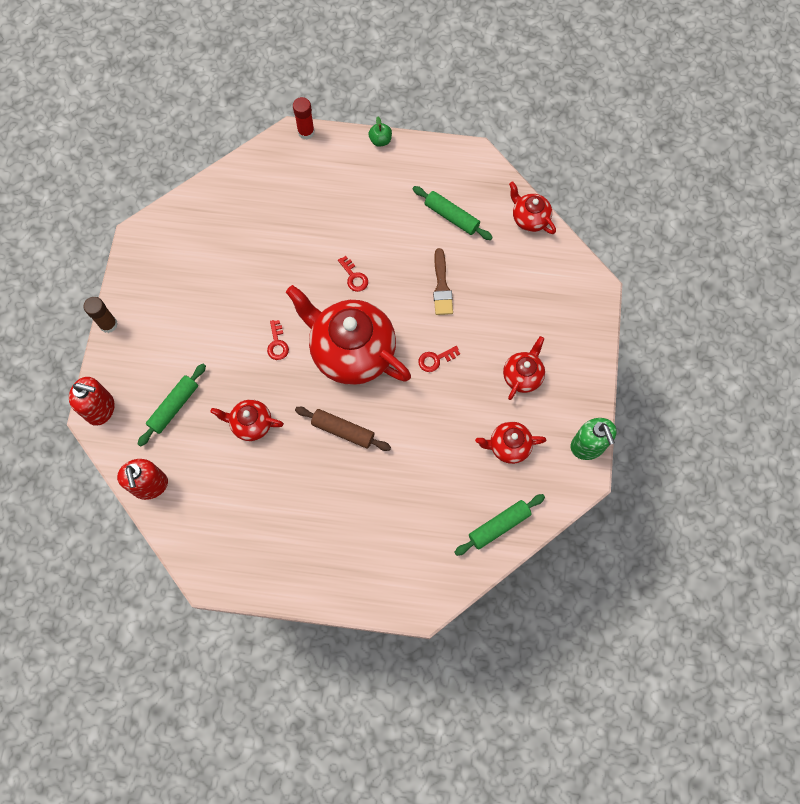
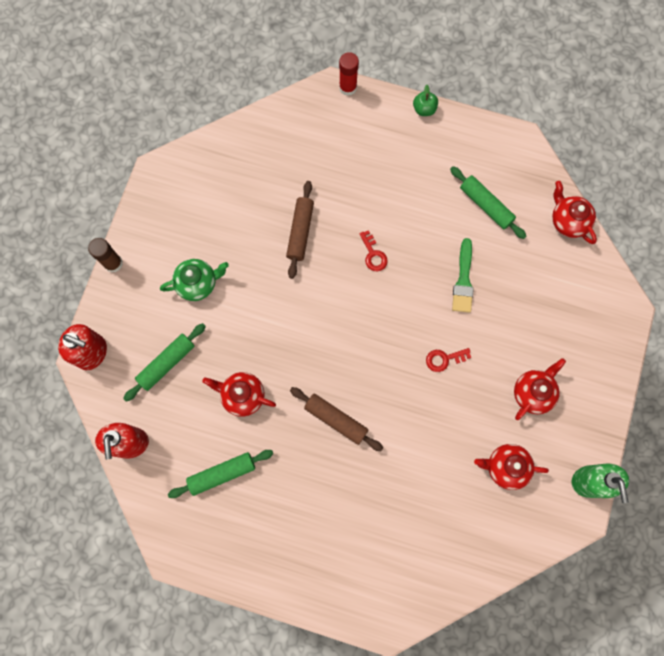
camera: 10 degrees right, 5 degrees up
red key [267,320,289,360] -> none
red teapot [286,285,411,385] -> none
brown brush [433,248,453,315] -> green brush [452,238,474,313]
green rolling pin [454,494,545,556] -> green rolling pin moved to [168,450,273,498]
none -> green teapot [160,259,229,301]
none -> brown rolling pin [286,181,314,279]

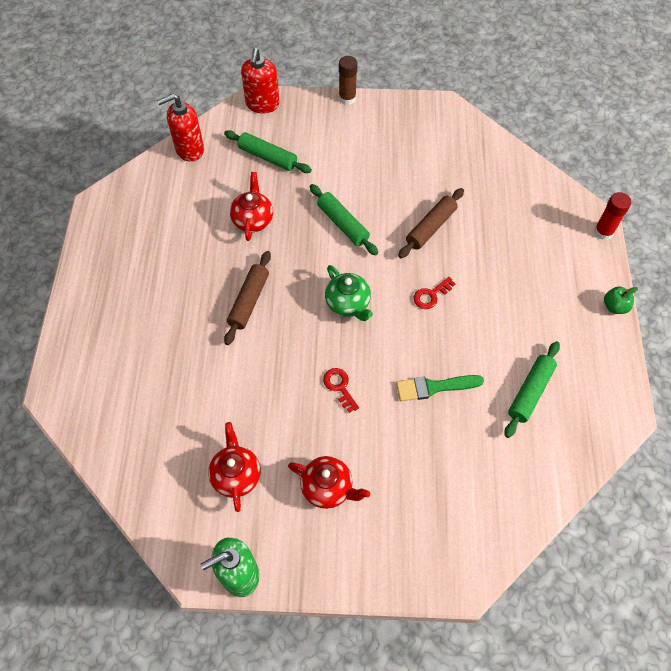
camera: 75 degrees right, 15 degrees down
green teapot [160,259,229,301] -> green teapot moved to [325,265,373,321]
green rolling pin [168,450,273,498] -> green rolling pin moved to [310,184,378,255]
brown rolling pin [286,181,314,279] -> brown rolling pin turned 45 degrees counterclockwise [398,188,464,258]
red teapot [552,181,597,244] -> none

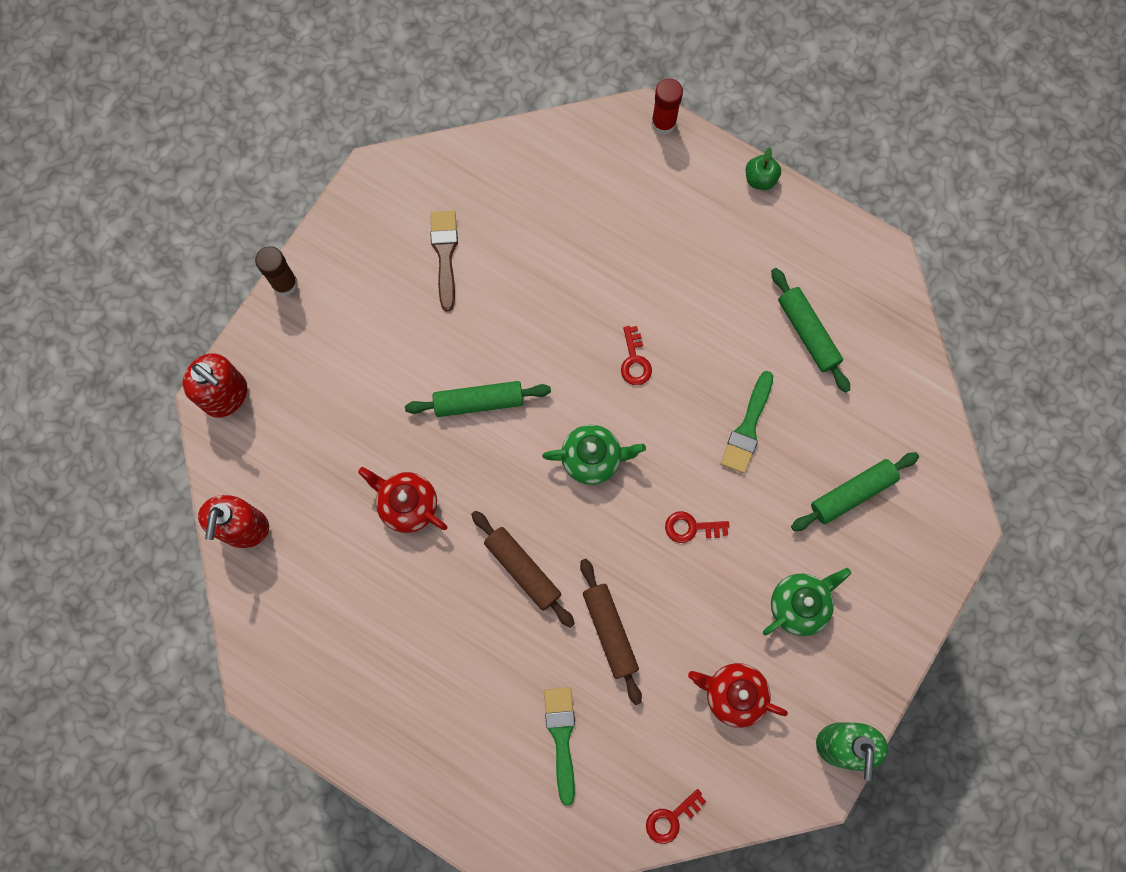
camera: 60 degrees left, 15 degrees up
green rolling pin [224,130,312,173] -> green rolling pin moved to [791,452,919,531]
red teapot [288,456,370,509] -> green teapot [763,568,851,636]
brown rolling pin [398,188,464,258] -> brown rolling pin moved to [580,559,642,705]
none -> brown brush [430,211,458,311]
none -> green brush [544,687,575,806]
none -> red key [646,789,706,844]

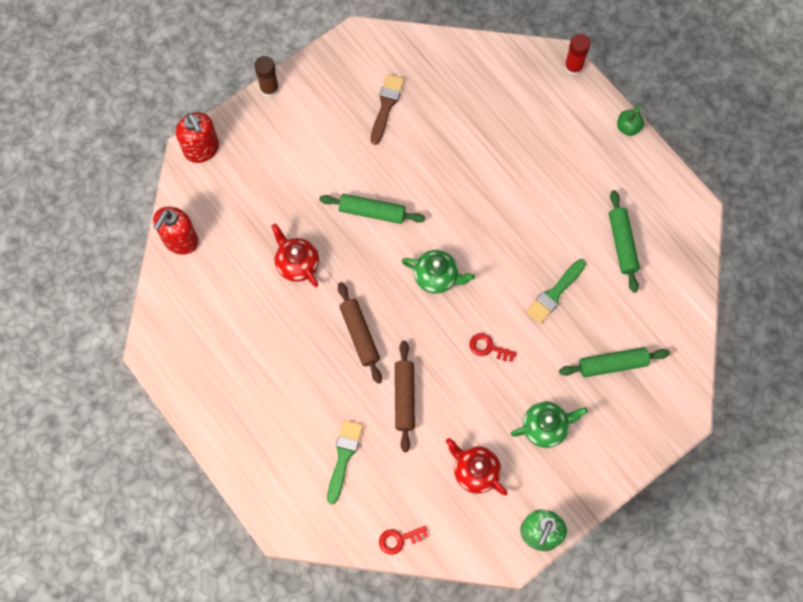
camera: 20 degrees right, 5 degrees down
red key [621,326,652,385] -> none

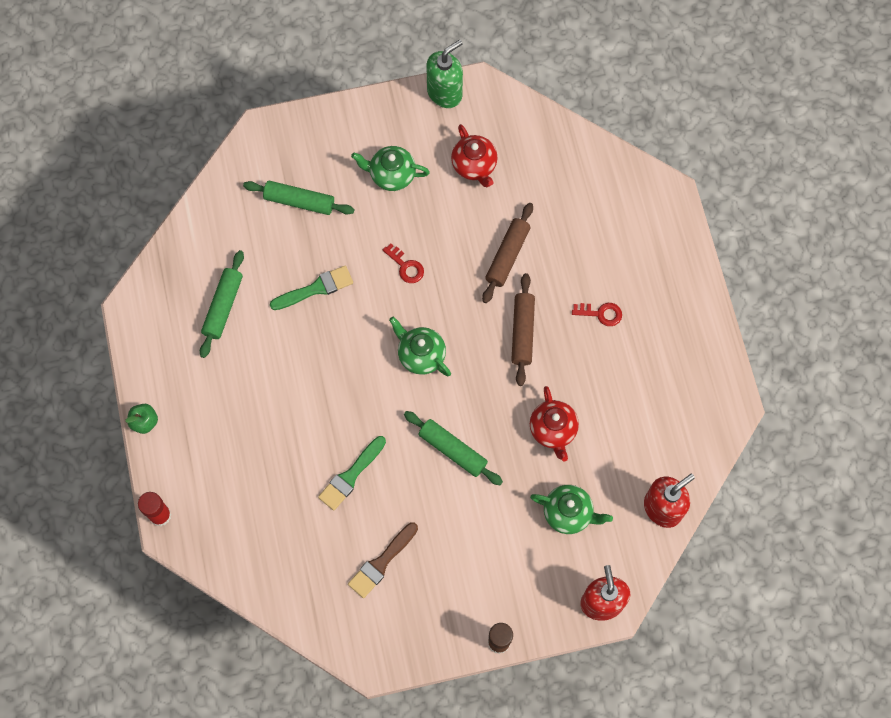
camera: 155 degrees left, 0 degrees up
green brush [327,420,363,504] -> green brush moved to [318,436,386,511]
red key [379,526,428,555] -> red key moved to [572,303,622,326]
none -> green teapot [530,485,613,534]

